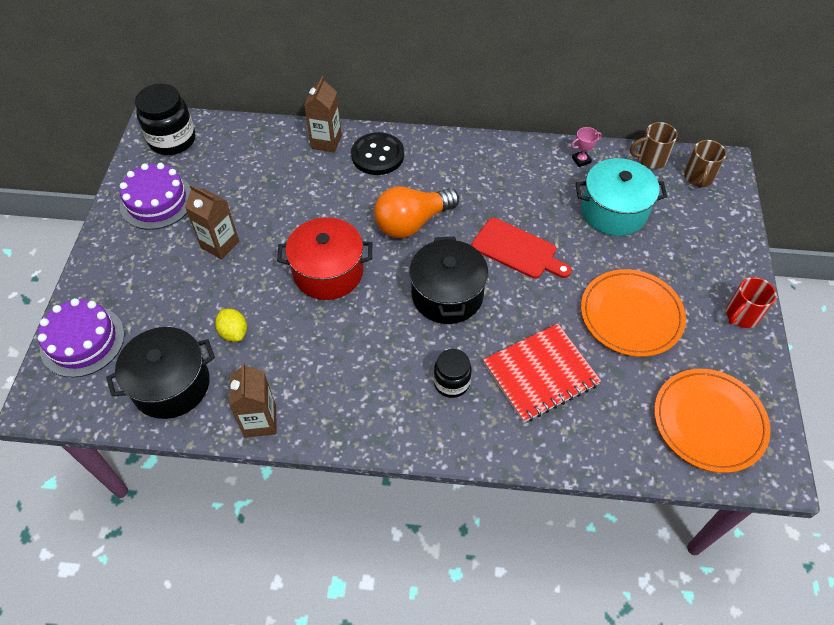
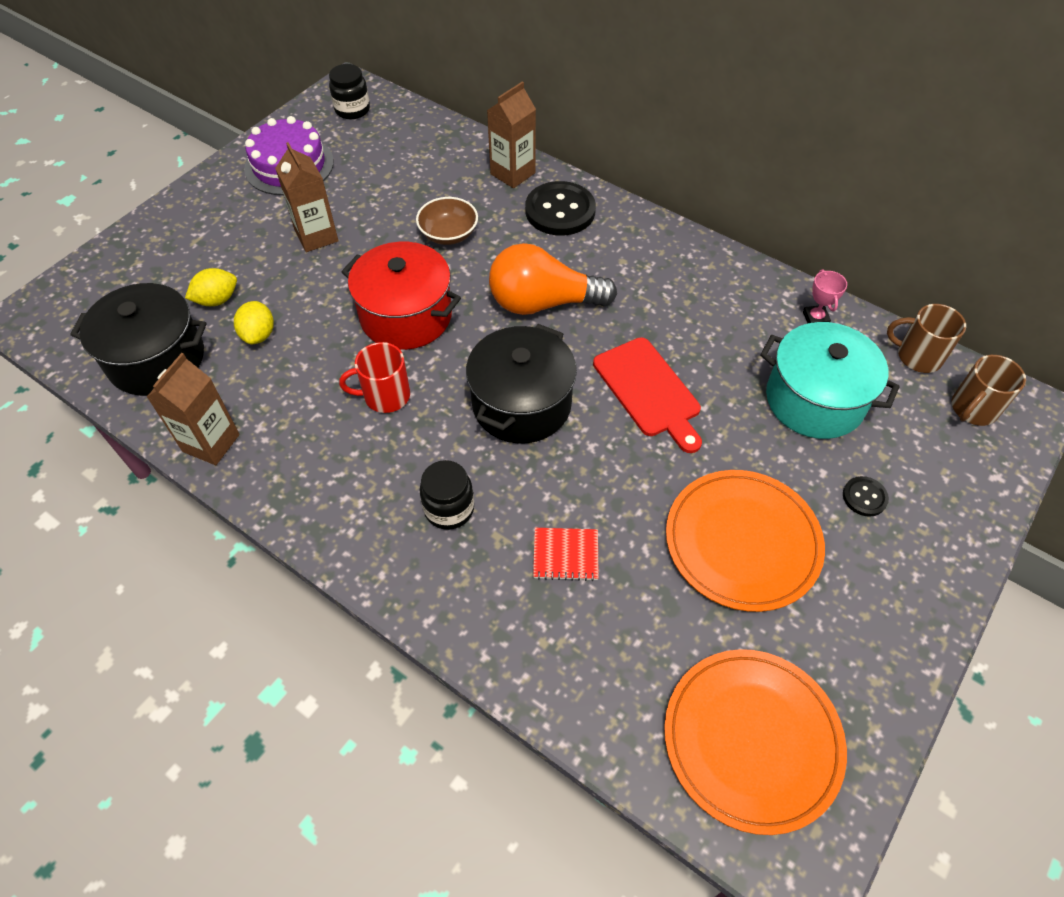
camera: 30 degrees right, 0 degrees up
purple cake [38,298,125,378] -> none
black jar [135,83,195,155] -> black jar [329,64,370,119], size x0.61
red notebook [483,324,601,423] -> red notebook [533,528,599,581], size x0.49
pink trophy [571,127,602,167] -> pink trophy turned 75 degrees clockwise [803,270,847,323]
red mug [726,277,776,328] -> red mug moved to [339,342,410,413]
none -> yellow lemon [185,268,237,306]
none -> brown bowl [416,197,478,245]
none -> black button [843,476,889,517]

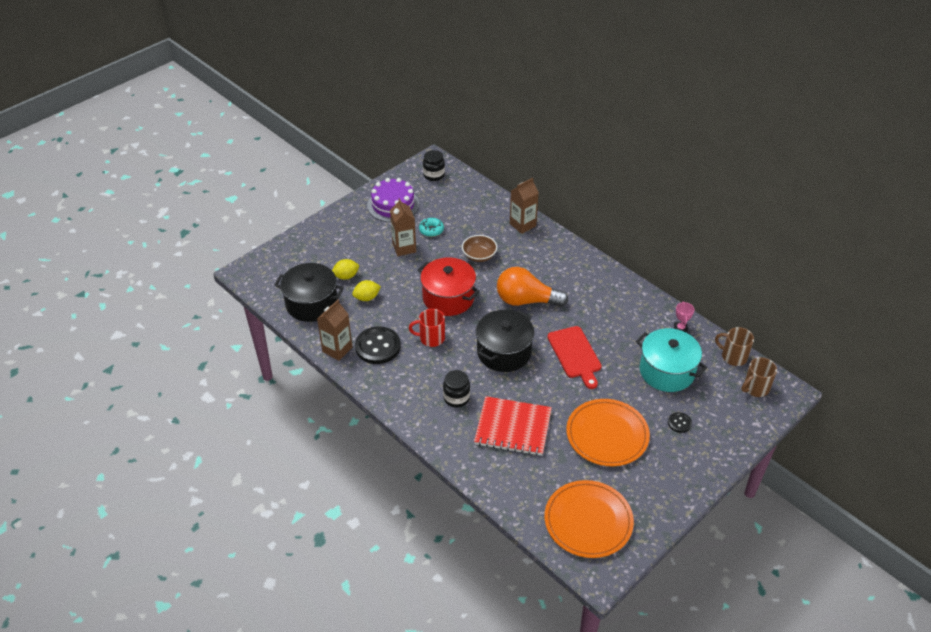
camera: 10 degrees right, 10 degrees down
yellow lemon [234,301,274,344] -> yellow lemon turned 60 degrees clockwise [352,280,381,301]
black button [525,181,596,236] -> black button moved to [355,326,401,364]
red notebook [533,528,599,581] -> red notebook [474,396,552,456], size x2.05
none -> turquoise donut [419,218,444,237]

